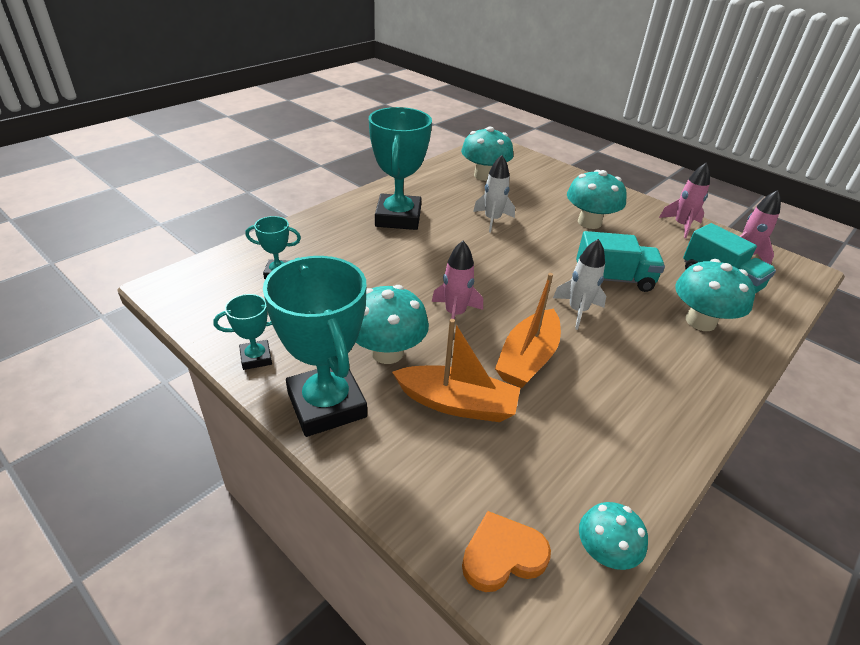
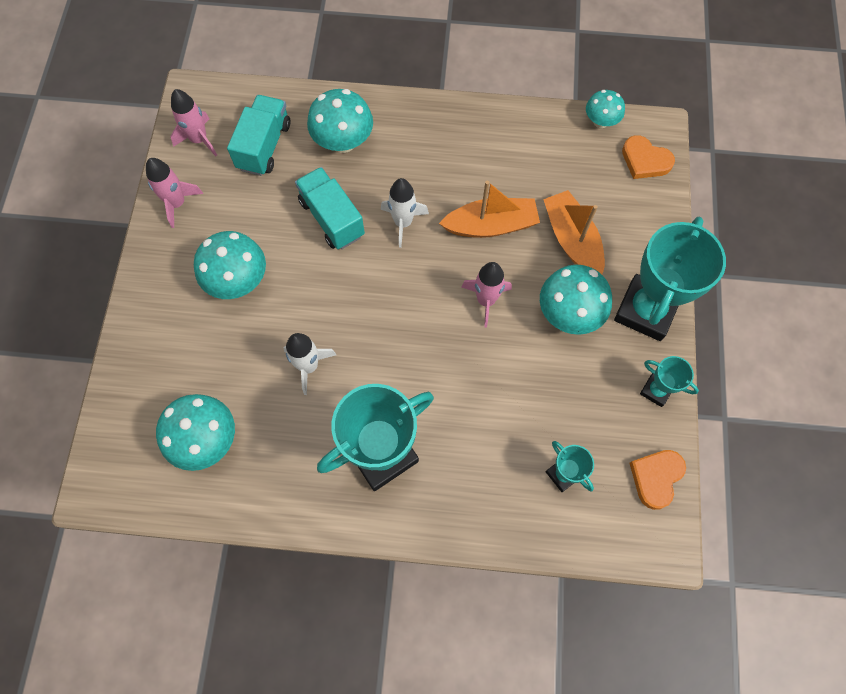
camera: 125 degrees left, 30 degrees up
none -> orange heart [630,450,686,510]

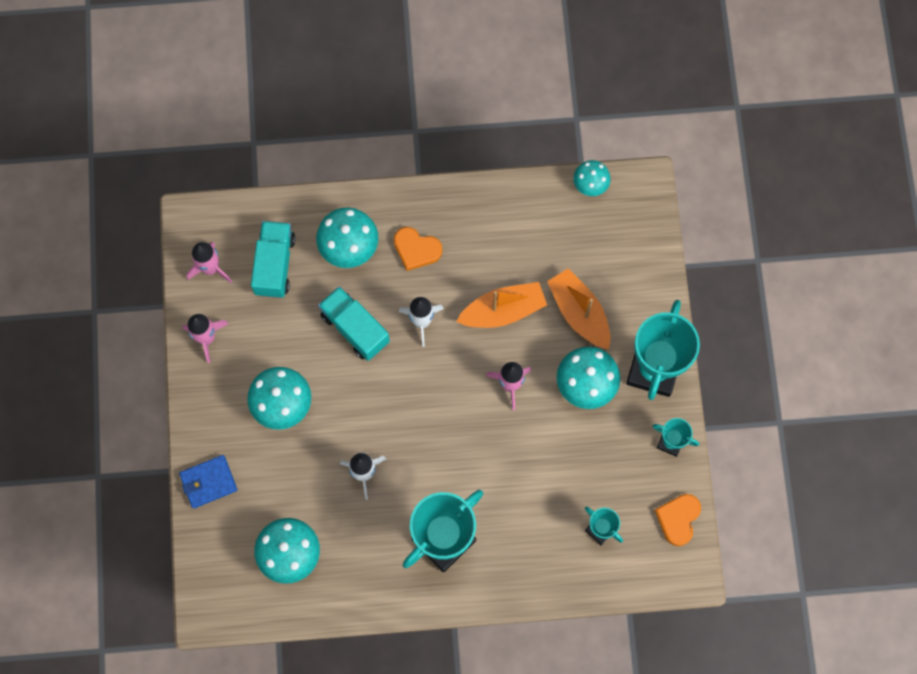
camera: 10 degrees left, 5 degrees up
orange heart [622,135,675,179] -> orange heart moved to [394,227,442,271]
none -> blue wallet [179,455,237,508]

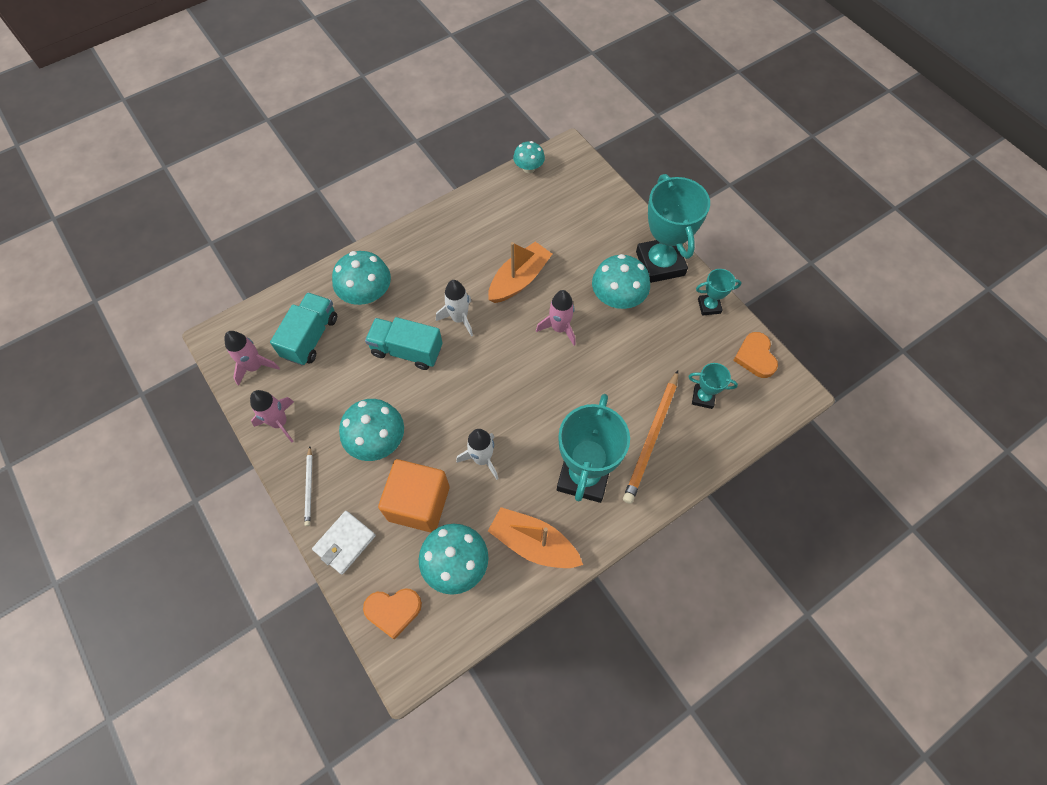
camera: 30 degrees left, 10 degrees down
blue wallet [179,455,237,508] -> white wallet [312,511,376,575]
turquoise truck [251,221,295,298] -> turquoise truck turned 45 degrees clockwise [270,292,337,366]
orange heart [394,227,442,271] -> orange heart moved to [363,588,422,640]
orange boat [547,268,611,349] -> orange boat moved to [488,507,583,568]
none -> white pencil [304,447,312,526]
none -> orange cube [378,459,449,533]
none -> orange pencil [623,370,678,504]

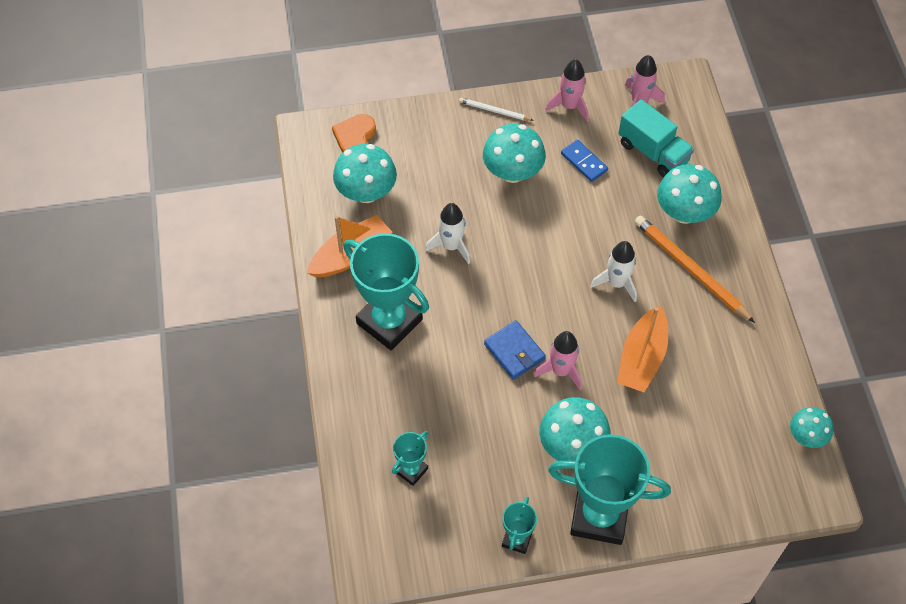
camera: 115 degrees right, 5 degrees down
white wallet [312,511,376,575] -> none
turquoise truck [365,317,443,370] -> none
orange cube [378,459,449,533] -> none
orange boat [488,241,552,303] -> orange boat turned 45 degrees clockwise [617,305,668,392]
orange pencil [623,370,678,504] -> orange pencil moved to [634,215,755,323]
orange heart [733,332,778,378] -> none
none -> blue wallet [484,320,546,380]
none -> blue domino [561,140,608,182]

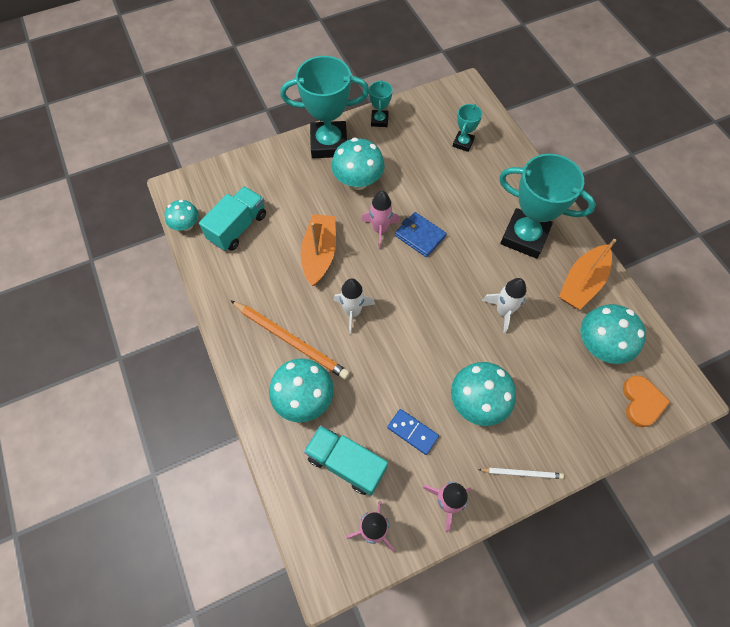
camera: 165 degrees right, 5 degrees up
none -> turquoise truck [199,186,266,251]

